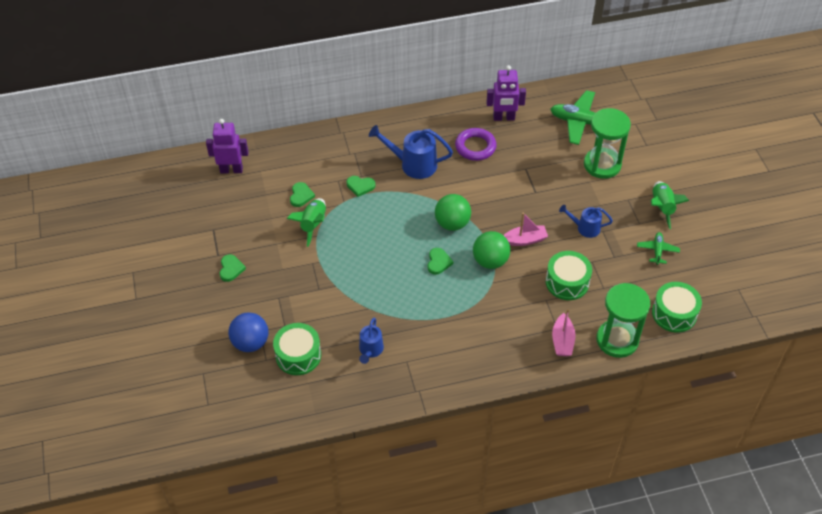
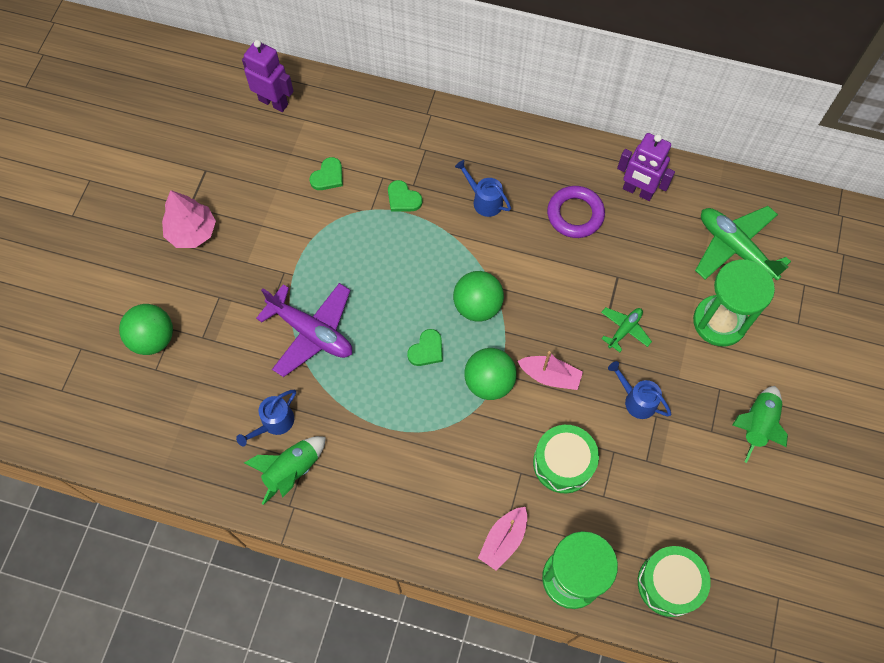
camera: 30 degrees right, 15 degrees up
green heart [220,254,246,282] -> pink tree [162,190,216,248]
blue ball [228,312,269,352] -> green ball [119,304,173,355]
green drum [273,323,321,375] -> none
green rocket [287,198,326,247] -> green rocket moved to [244,436,326,505]
blue watering can [369,125,453,179] -> blue watering can [455,160,511,217], size x0.61
green plane [637,232,680,265] -> green plane moved to [601,307,652,352]
none -> purple plane [256,283,352,377]

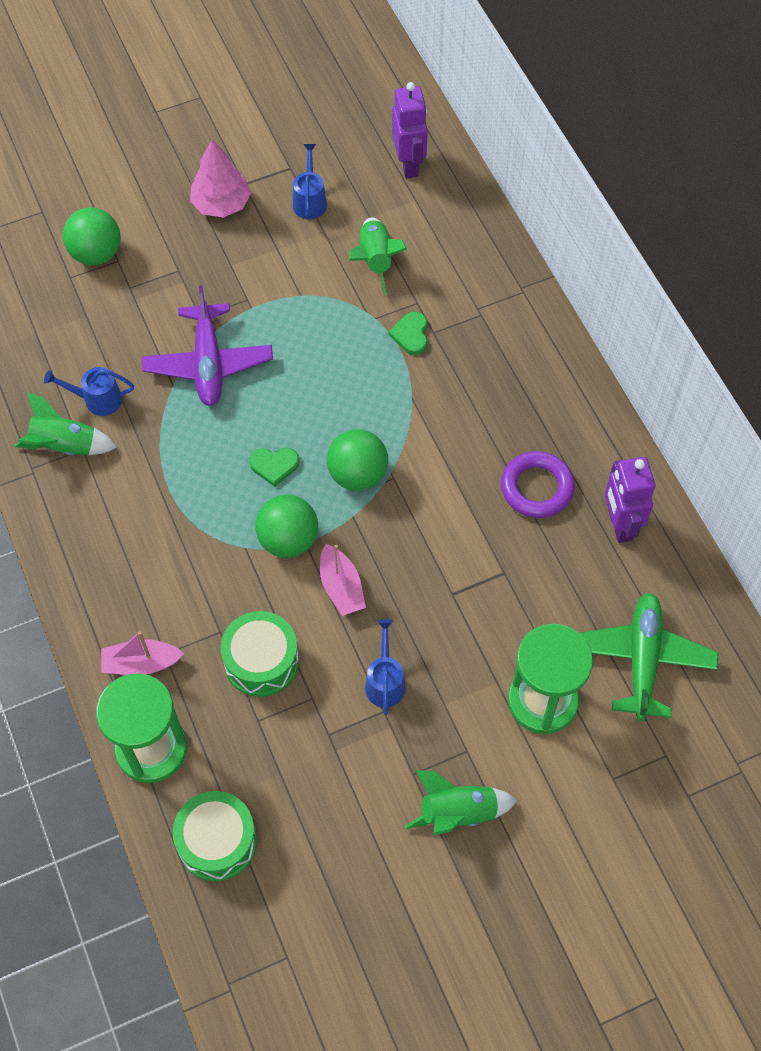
camera: 50 degrees right, 5 degrees down
green heart [310,157,343,190] -> green rocket [349,217,407,295]
blue watering can [455,160,511,217] -> blue watering can moved to [293,144,327,219]
green plane [601,307,652,352] -> none

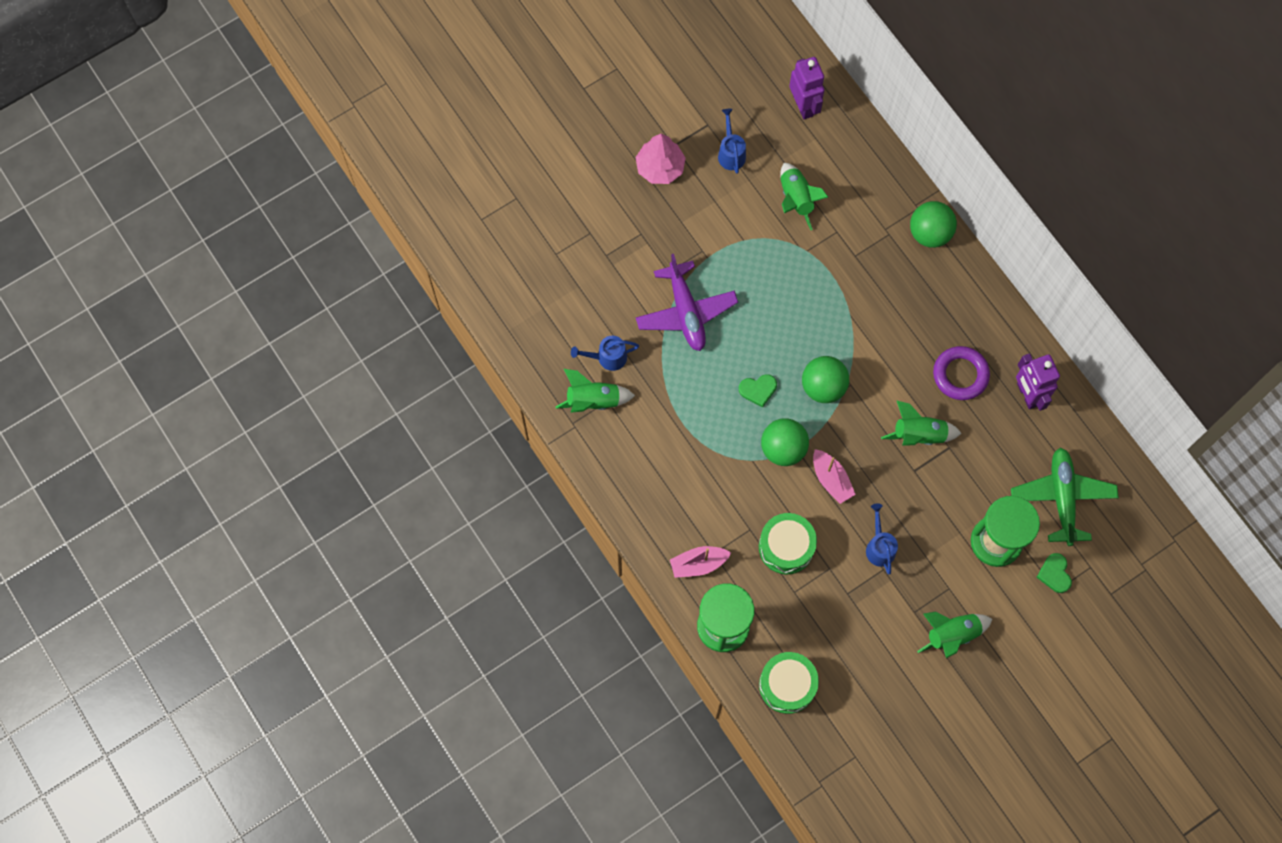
camera: 10 degrees left, 10 degrees up
green ball [63,208,121,265] -> green ball moved to [910,201,957,248]
green heart [388,312,428,355] -> green heart moved to [1036,553,1072,593]
none -> green rocket [881,400,961,445]

